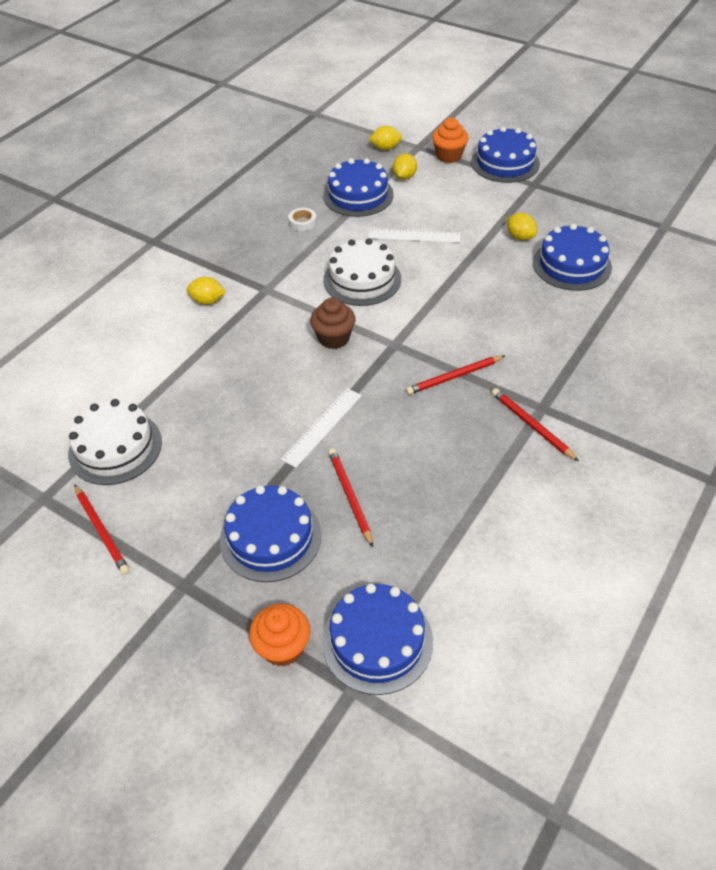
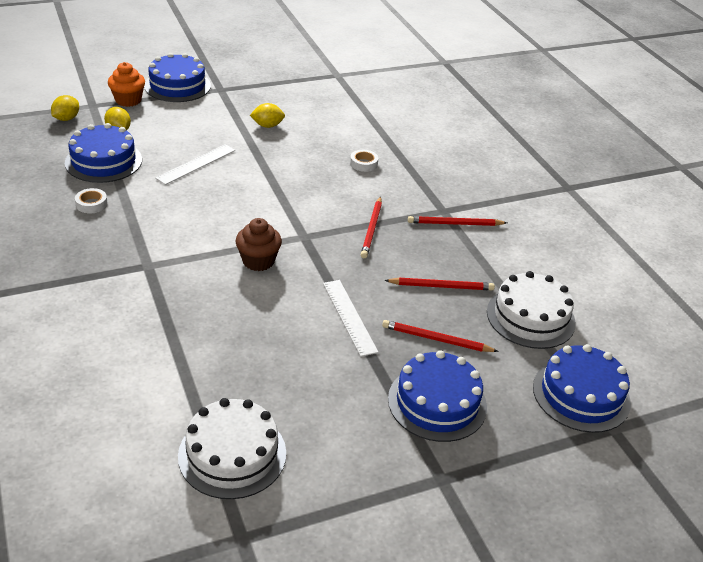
camera: 60 degrees left, 10 degrees down
red pencil [74,484,130,575] -> red pencil moved to [384,278,495,290]
yellow lemon [187,277,226,305] -> none
orange cupcake [249,604,310,667] -> none
white cake [323,238,401,306] -> white cake moved to [487,271,576,349]
blue cake [533,224,612,291] -> none
none -> white tape [350,150,378,172]

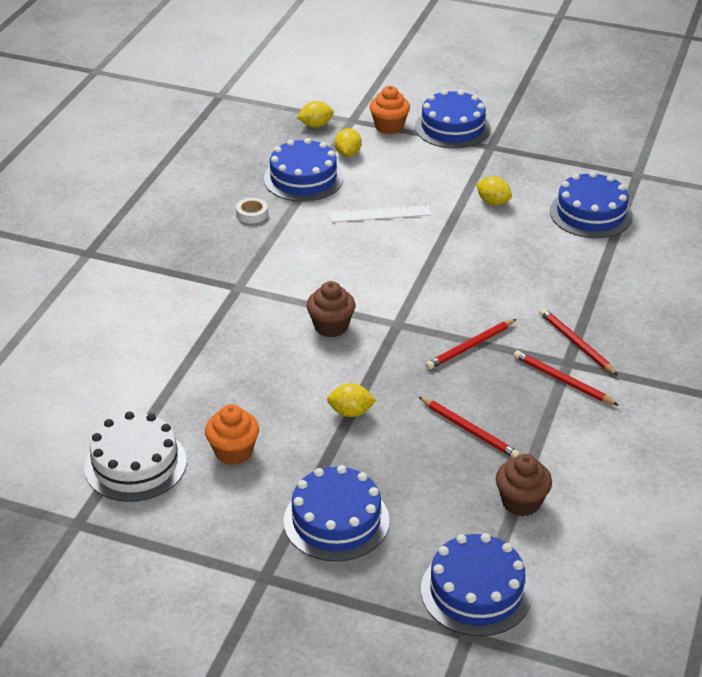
camera: 45 degrees right, 0 degrees up
white ruler [323,280,379,357] -> yellow lemon [327,383,376,417]
white tape [350,150,378,172] -> none
red pencil [382,320,499,352] -> red pencil moved to [539,308,618,376]
white cake [487,271,576,349] -> brown cupcake [496,454,552,516]
none -> orange cupcake [205,404,259,465]
none -> blue cake [550,171,633,238]

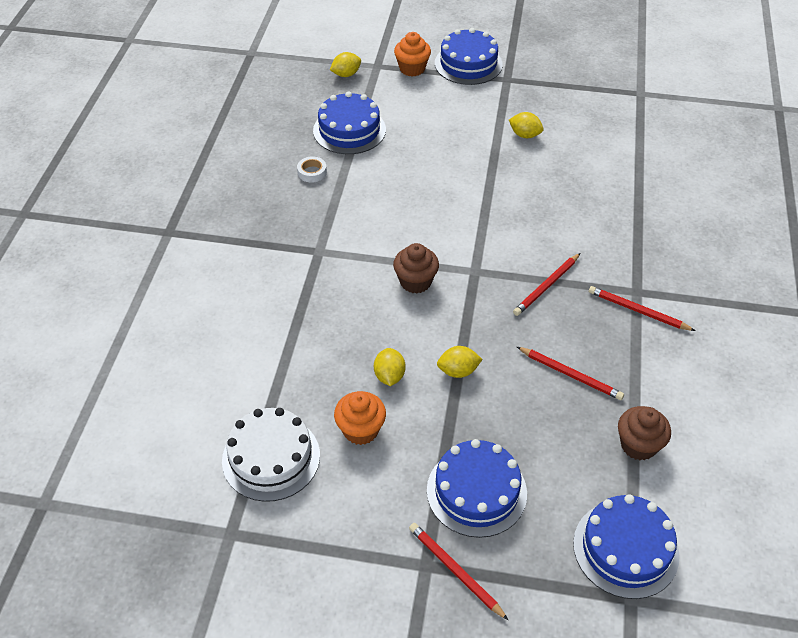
camera: 10 degrees left, 10 degrees up
white ruler [329,205,432,222] -> none
yellow lemon [335,128,362,157] -> yellow lemon moved to [374,348,406,386]
red pencil [539,308,618,376] -> red pencil moved to [409,523,508,620]
blue cake [550,171,633,238] -> none

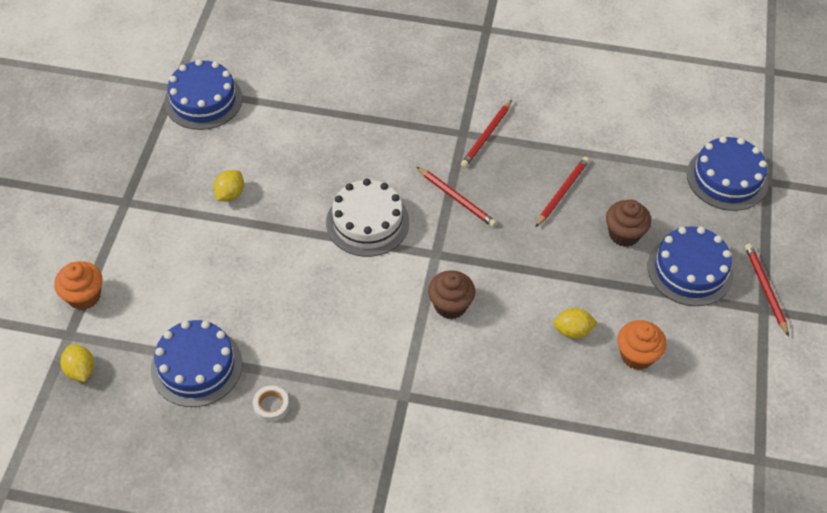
camera: 90 degrees left, 5 degrees up
white cake [222,408,320,502] -> white cake moved to [326,179,409,257]
red pencil [409,523,508,620] -> red pencil turned 120 degrees clockwise [745,244,789,337]
blue cake [435,28,503,85] -> blue cake moved to [165,59,242,130]
yellow lemon [437,346,483,378] -> none
brown cupcake [618,406,671,460] -> brown cupcake moved to [606,200,651,247]

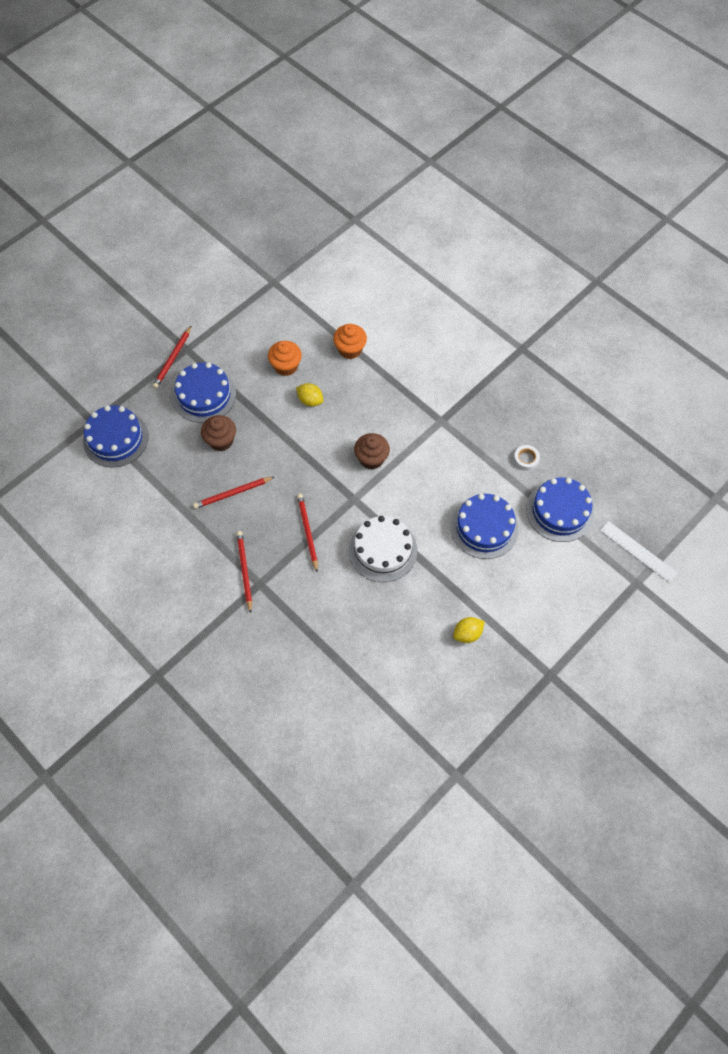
camera: 145 degrees left, 10 degrees up
orange cupcake [54,261,103,310] -> orange cupcake moved to [333,324,367,359]
yellow lemon [60,344,94,382] -> white ruler [600,521,678,583]
blue cake [165,59,242,130] -> blue cake moved to [451,494,519,559]
red pencil [461,100,512,168] -> red pencil turned 75 degrees counterclockwise [236,531,252,613]

